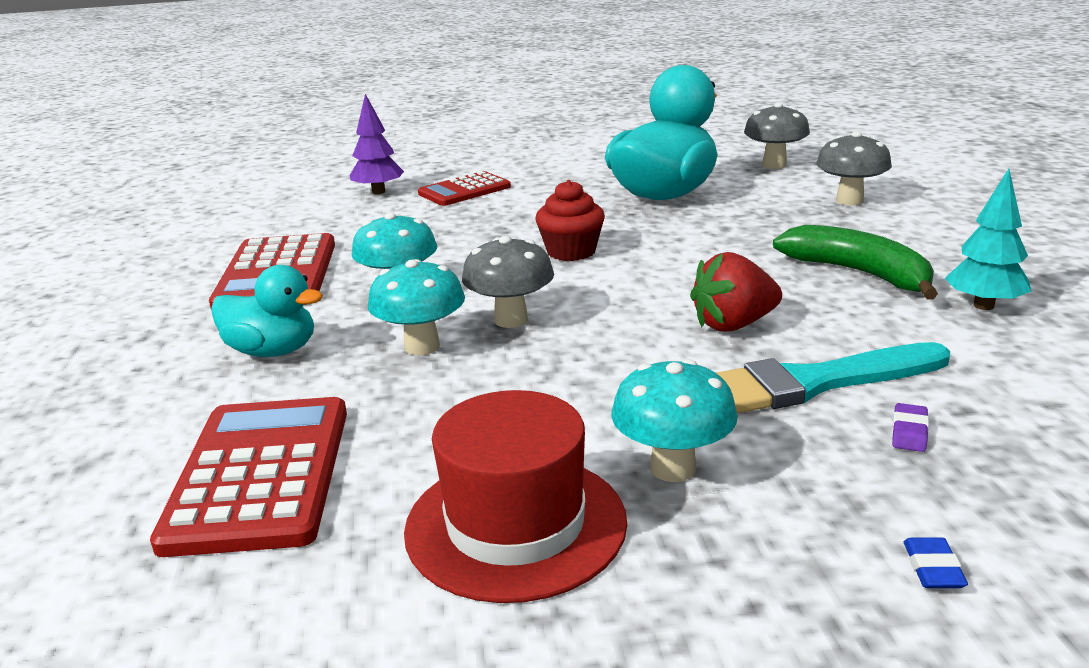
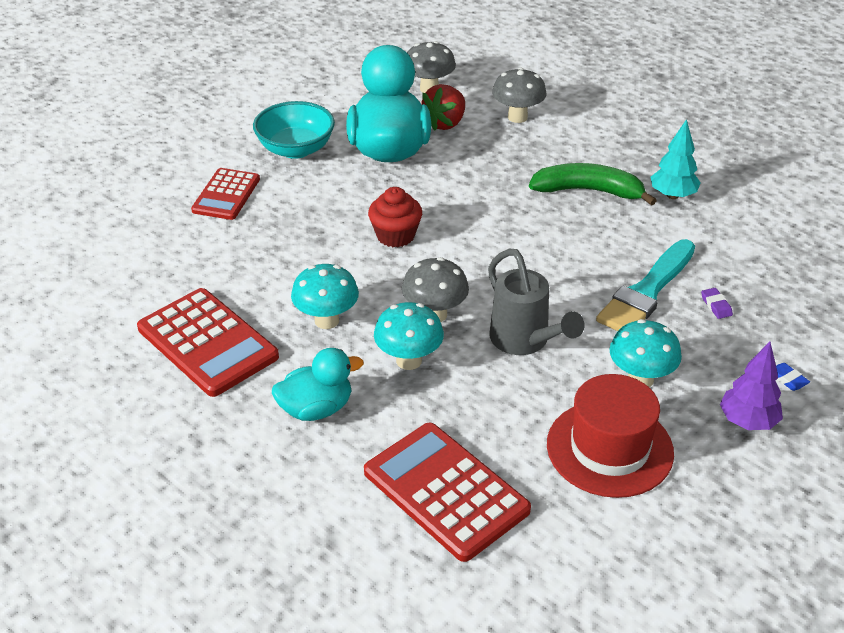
camera: 40 degrees left, 15 degrees up
purple tree [350,94,404,194] -> purple tree moved to [720,342,783,430]
red strawberry [690,252,782,332] -> red strawberry moved to [421,84,465,131]
none -> turquoise bowl [253,101,335,159]
none -> grey watering can [488,249,585,355]

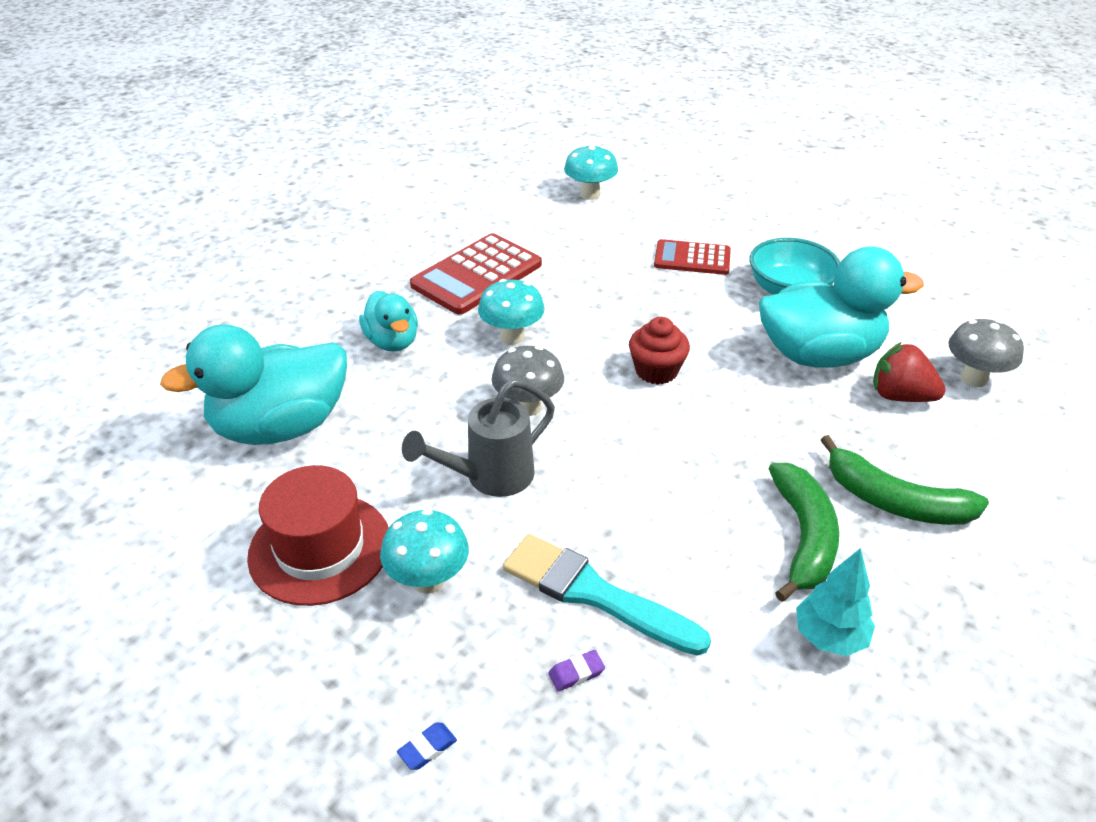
camera: 85 degrees right, 0 degrees up
red calculator [364,423,531,562] -> turquoise duck [160,324,347,445]
turquoise mushroom [374,302,444,370] -> turquoise mushroom moved to [564,145,618,200]
grey mushroom [492,68,547,123] -> none
purple tree [720,342,783,430] -> none
none -> green banana [821,435,989,525]

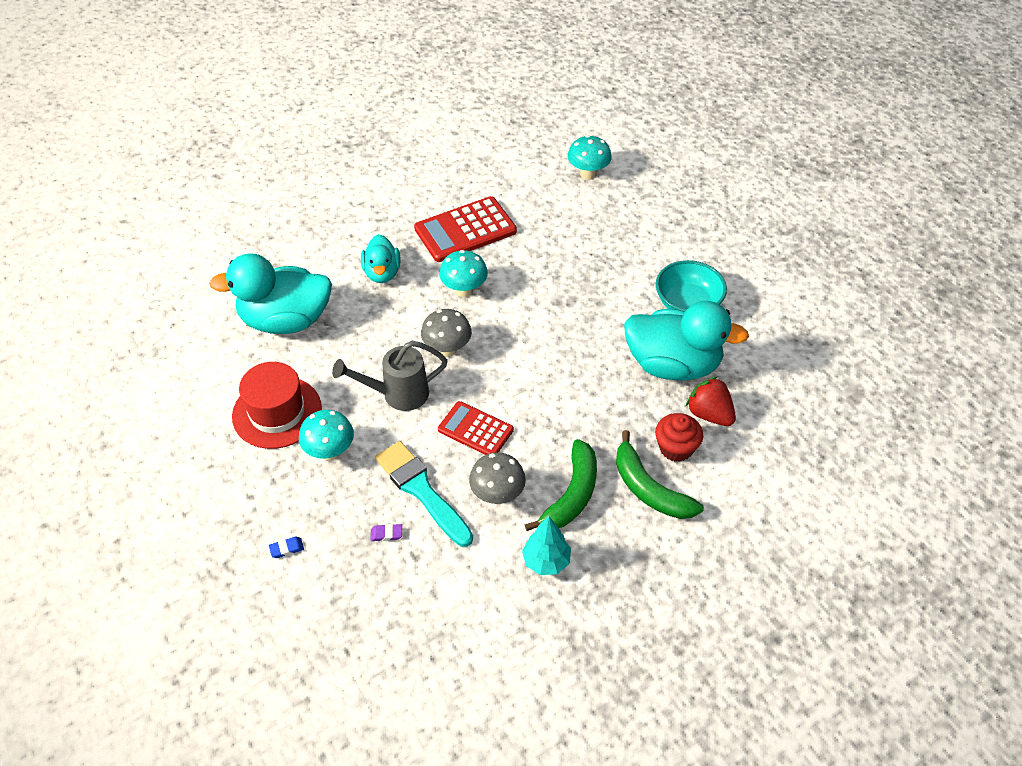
camera: 20 degrees right, 10 degrees up
red cupcake [629,317,690,385] -> red cupcake moved to [655,413,703,462]
red calculator [654,239,731,275] -> red calculator moved to [438,401,514,455]
grey mushroom [948,319,1024,387] -> grey mushroom moved to [469,452,526,505]

